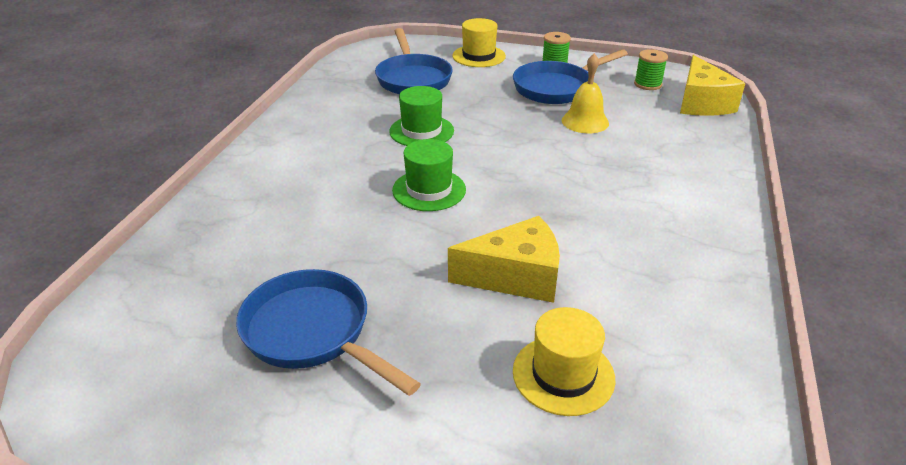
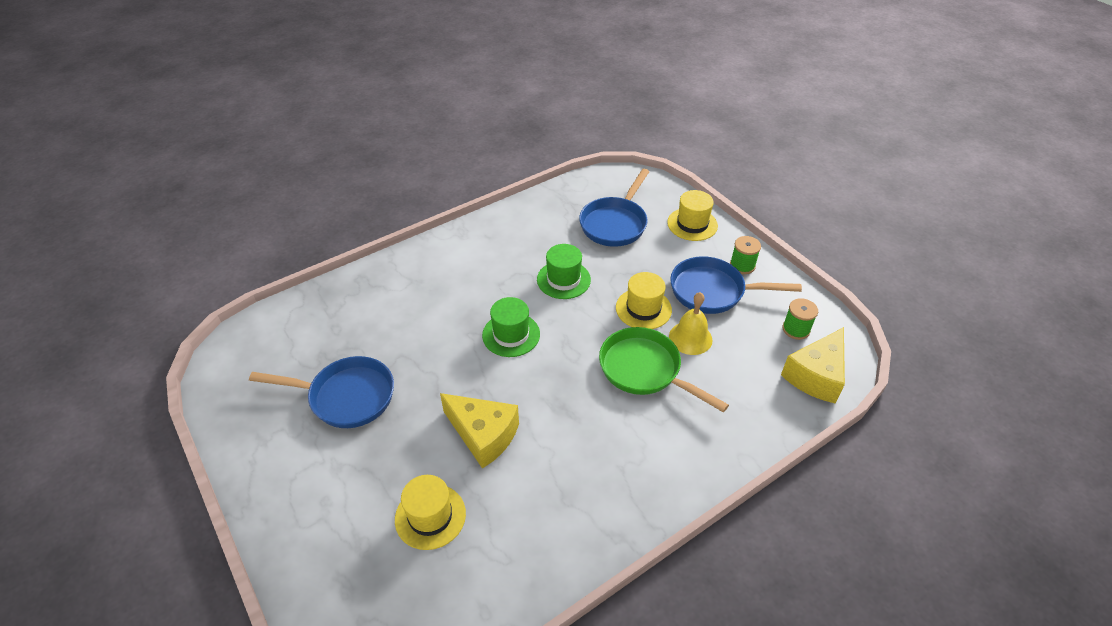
camera: 40 degrees right, 10 degrees up
blue pan [236,269,421,396] -> blue pan turned 105 degrees clockwise [249,356,394,428]
none -> green pan [599,327,729,412]
none -> yellow hat [616,272,672,329]

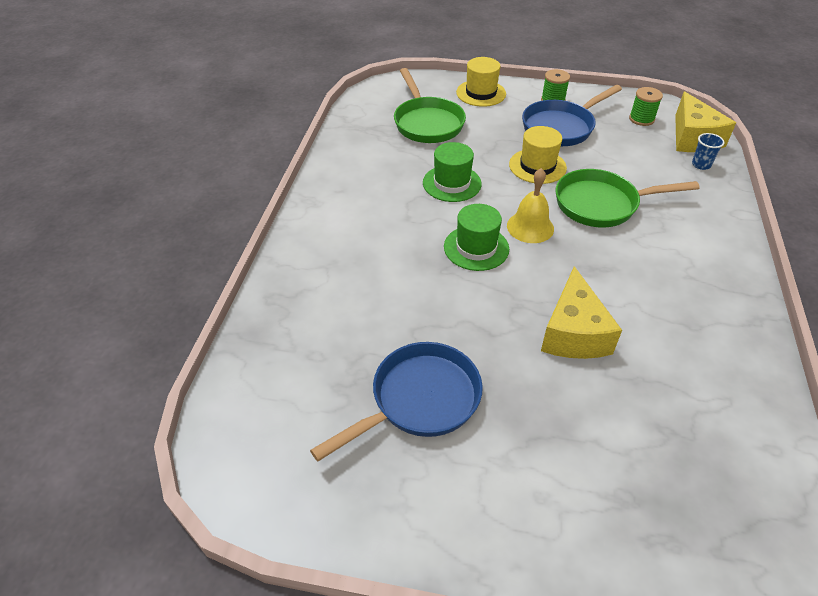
camera: 45 degrees left, 0 degrees up
yellow hat [395,475,466,550] -> none
yellow cheese [440,393,519,469] -> yellow cheese turned 105 degrees clockwise [541,266,622,359]
blue pan [579,169,649,247] -> green pan [394,68,466,143]
yellow bell [669,292,713,355] -> yellow bell moved to [507,168,554,243]
none -> blue cup [692,133,725,170]

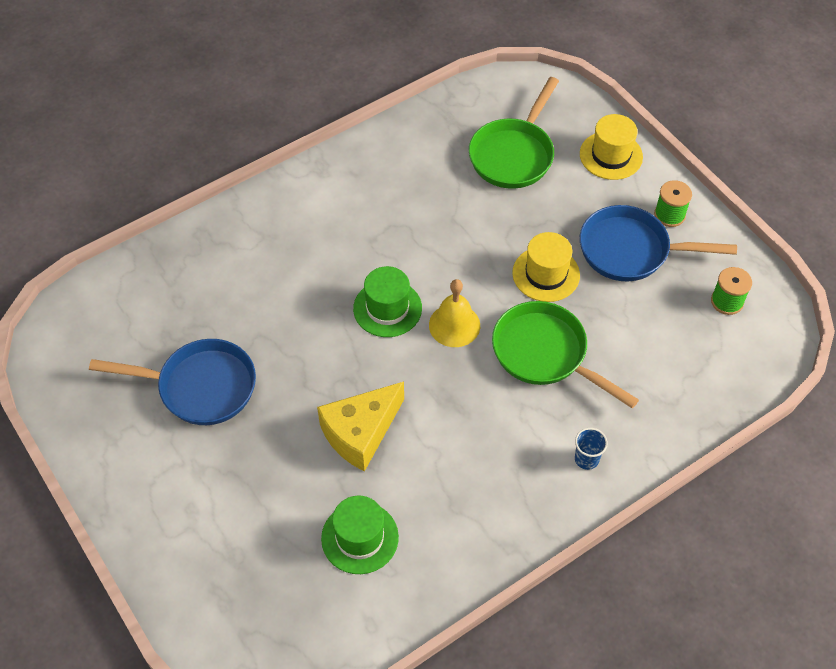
camera: 45 degrees right, 10 degrees up
green hat [423,142,482,202] -> green hat moved to [321,495,399,574]
yellow cheese [675,91,736,152] -> none
blue cup [692,133,725,170] -> blue cup moved to [575,428,608,470]

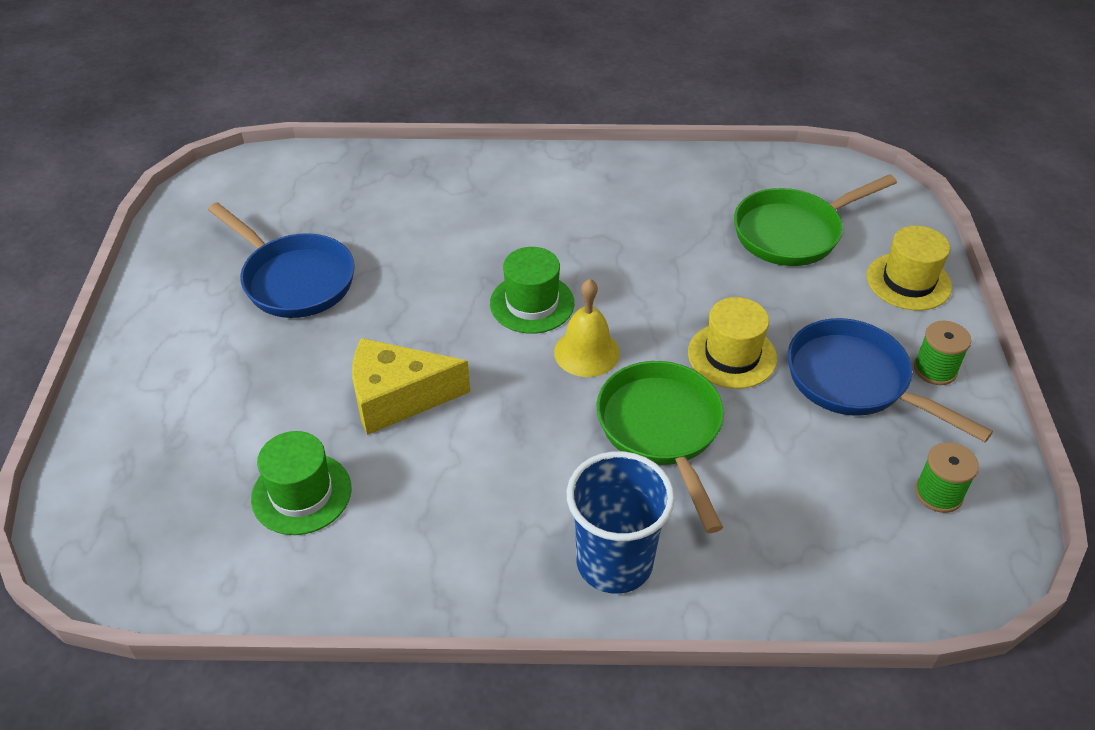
camera: 35 degrees right, 10 degrees down
blue cup [575,428,608,470] -> blue cup [567,451,675,594], size x2.22

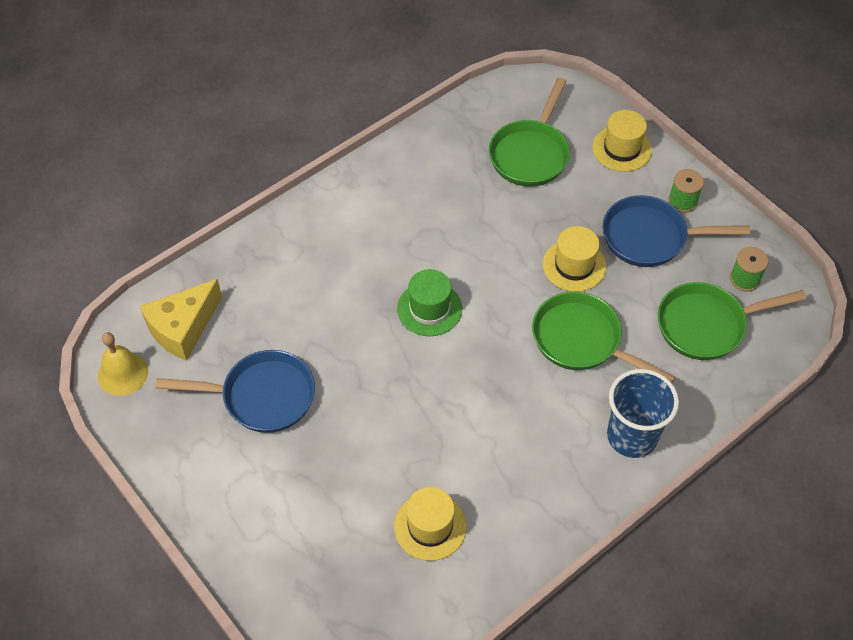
camera: 40 degrees left, 10 degrees up
green hat [251,431,351,535] -> yellow hat [394,487,467,561]
yellow cheese [352,338,470,435] -> yellow cheese moved to [140,279,222,361]
yellow bell [554,279,620,377] -> yellow bell moved to [98,332,148,396]
none -> green pan [658,282,807,360]

